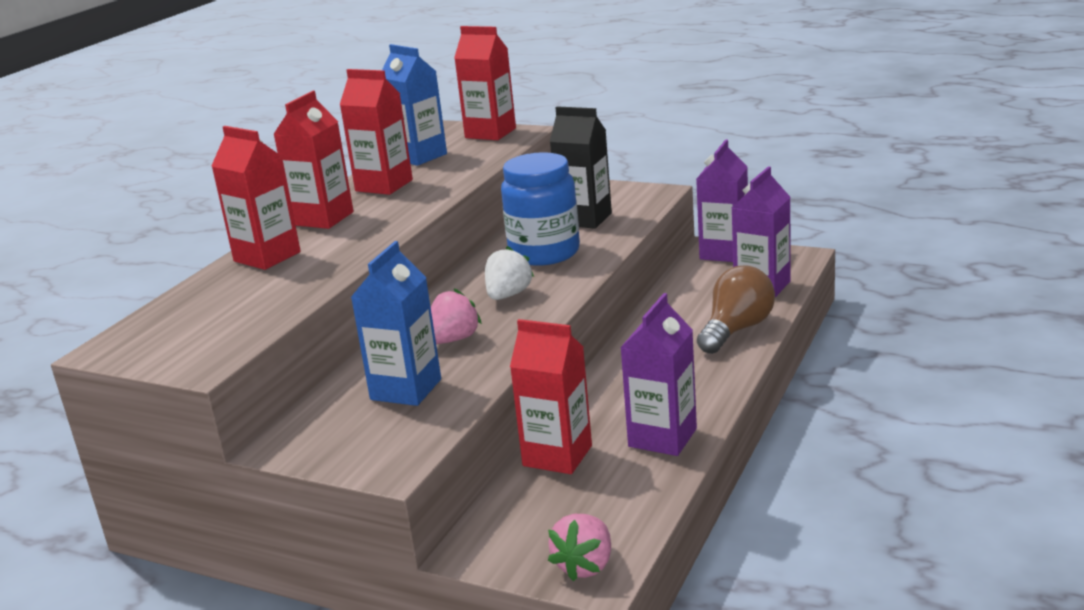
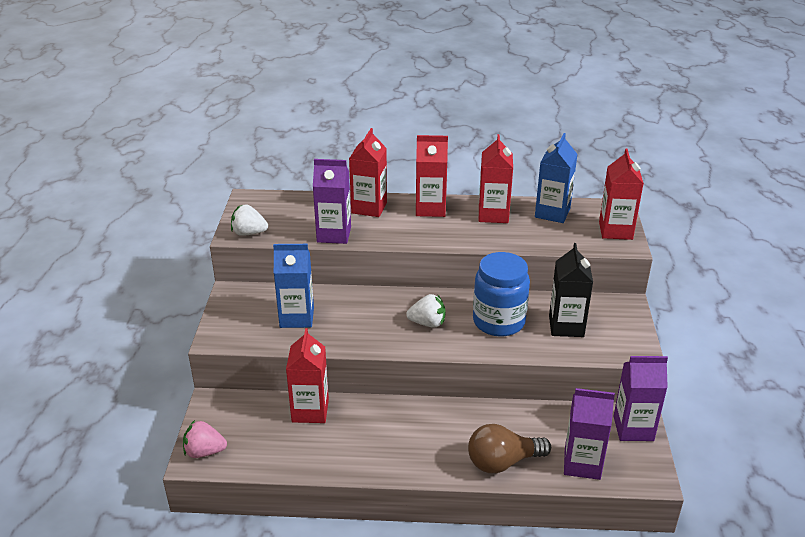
camera: 65 degrees right, 10 degrees up
pink strawberry [431,288,482,344] -> none
purple carton [620,293,697,456] -> purple carton moved to [313,159,351,244]
brown light bulb [697,265,775,354] -> brown light bulb turned 150 degrees clockwise [468,424,551,473]
none -> white strawberry [231,205,268,236]

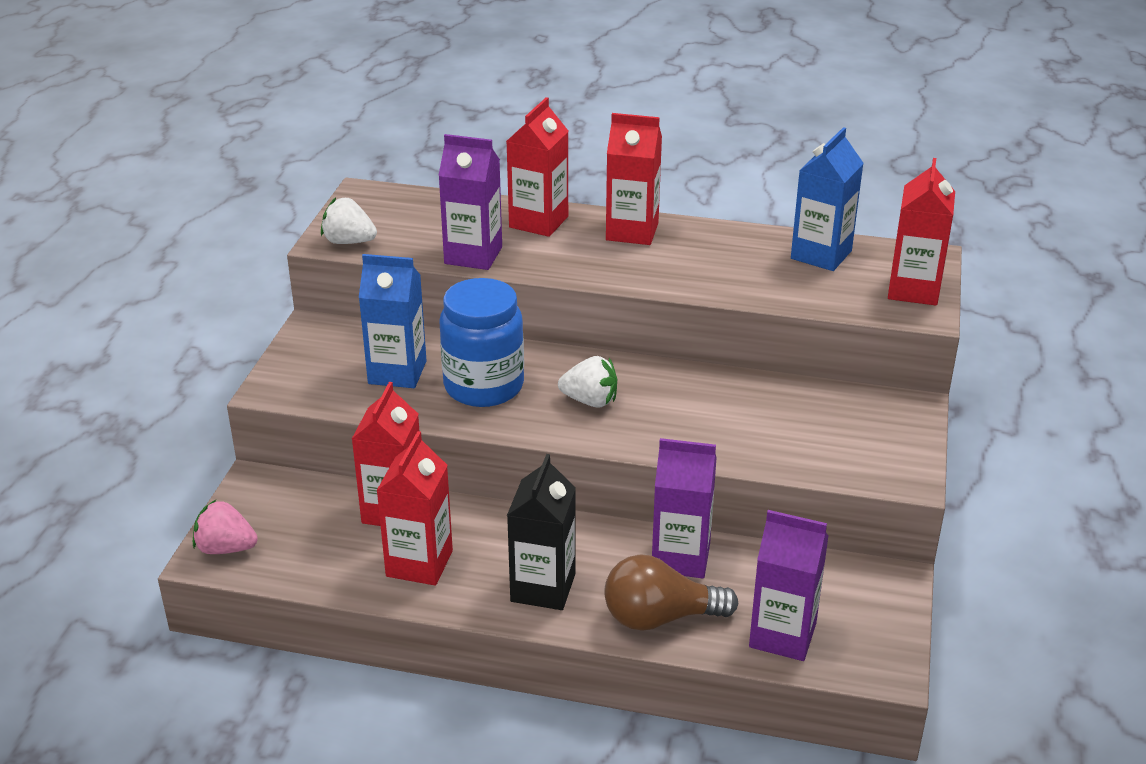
camera: 10 degrees right, 0 degrees up
blue jar [473,252,530,337] -> blue jar moved to [440,278,524,407]
red carton [479,134,513,223] -> red carton moved to [376,431,453,586]
black carton [549,243,593,337] -> black carton moved to [507,454,576,610]
purple carton [614,356,668,441] -> purple carton moved to [652,438,717,578]

